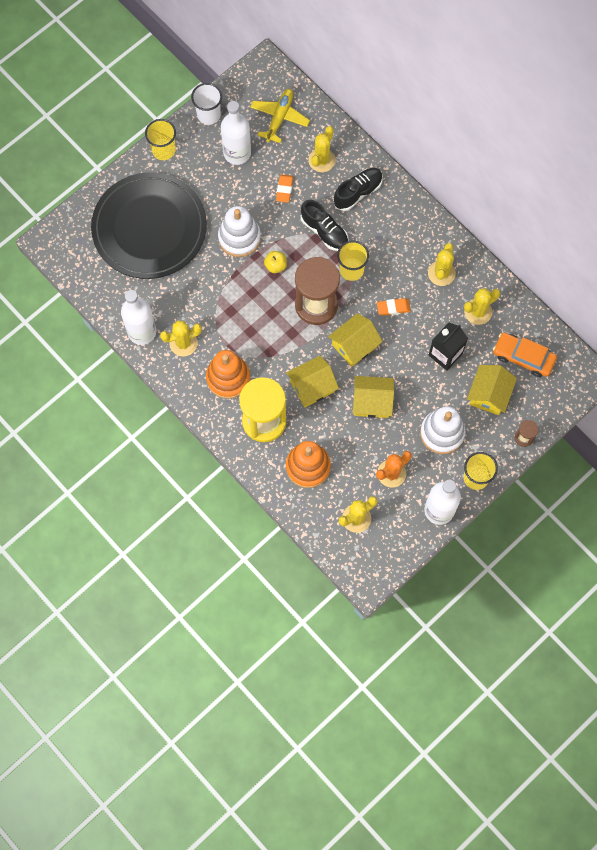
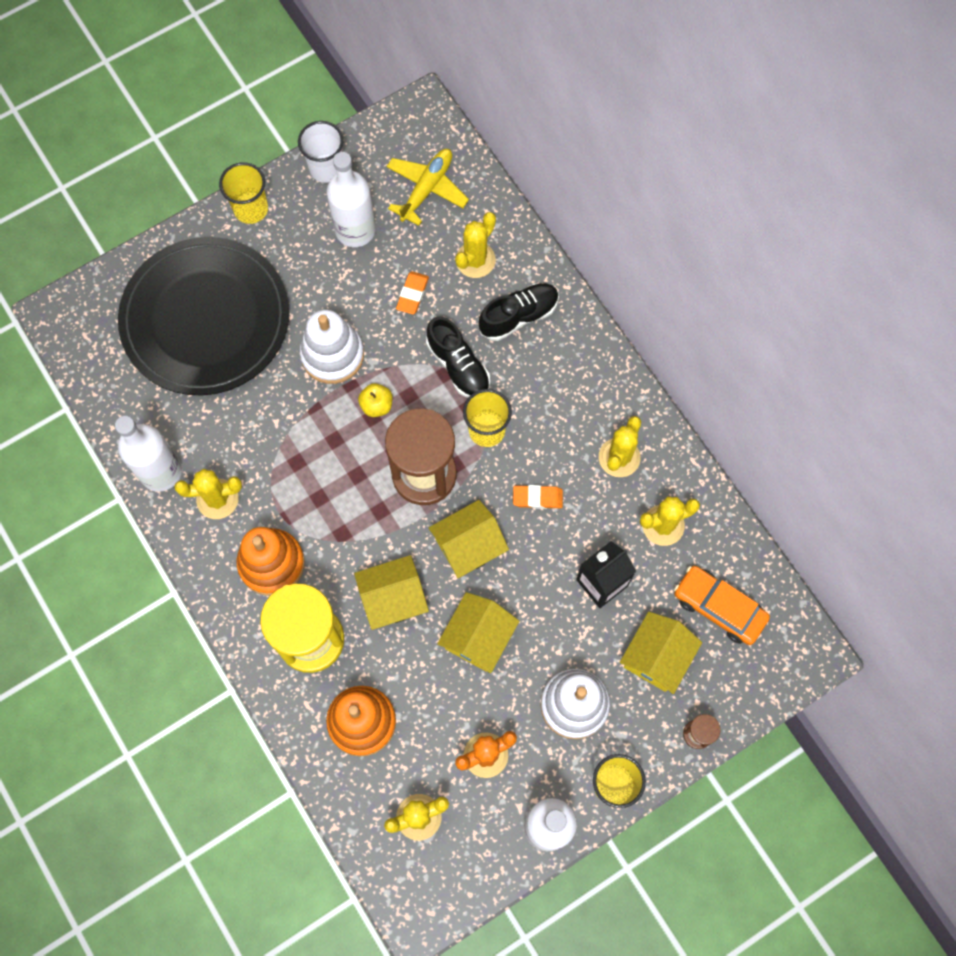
camera: 10 degrees right, 0 degrees up
yellow house [353,376,394,418] -> yellow house turned 75 degrees counterclockwise [437,592,519,673]

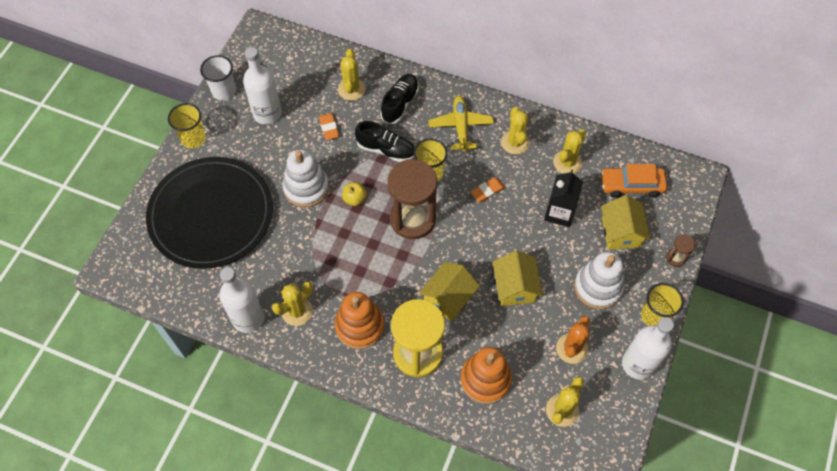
camera: 35 degrees left, 10 degrees down
yellow plane [386,149,469,226] -> yellow plane moved to [429,96,494,152]
yellow house [429,500,509,578] -> none

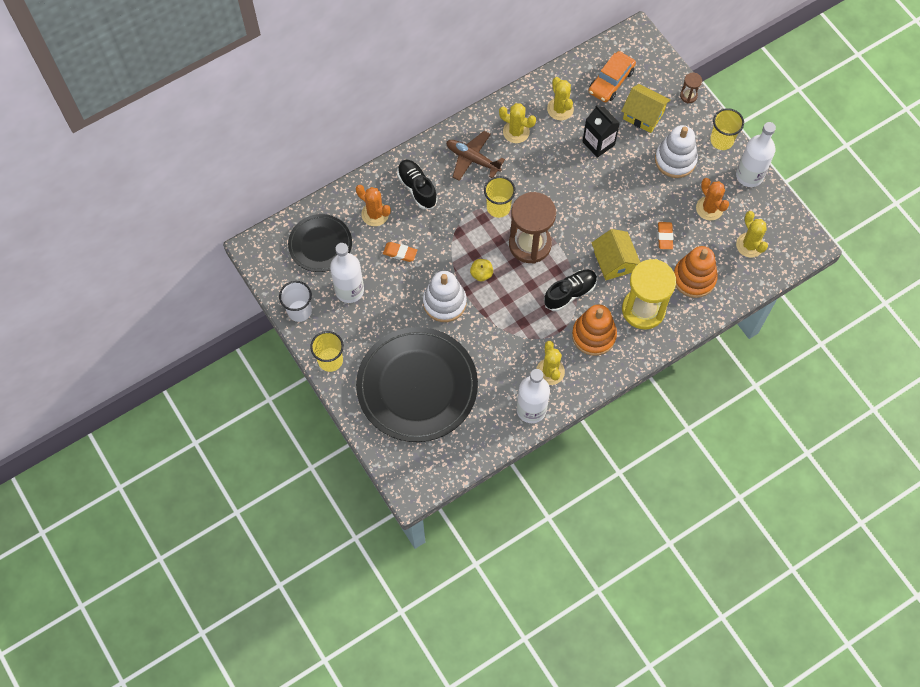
camera: 55 degrees left, 5 degrees up
yellow cactus [338,49,366,101] -> orange cactus [356,185,391,226]
black shoe [355,121,415,162] -> black shoe moved to [544,270,597,311]
yellow plane [429,96,494,152] -> brown plane [446,131,505,181]
orange eraser [470,177,506,202] -> orange eraser moved to [658,222,673,249]
yellow house [493,250,543,306] -> none
none -> black plate [288,214,352,272]

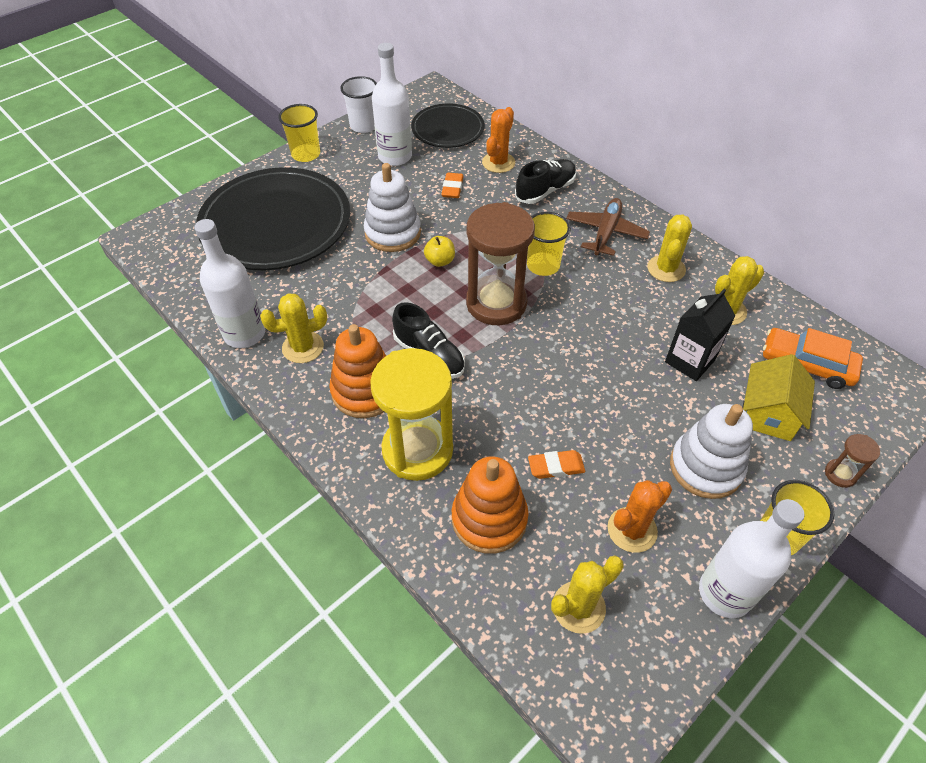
camera: 80 degrees right, 15 degrees down
yellow house [592,229,640,280] -> none

